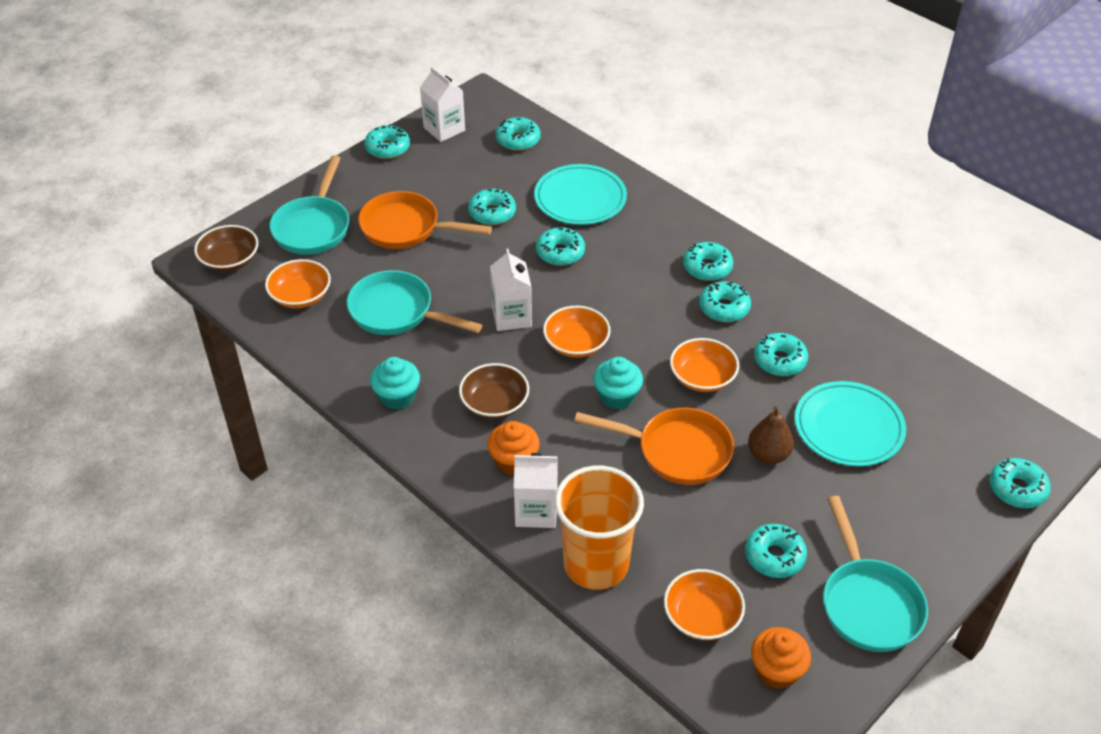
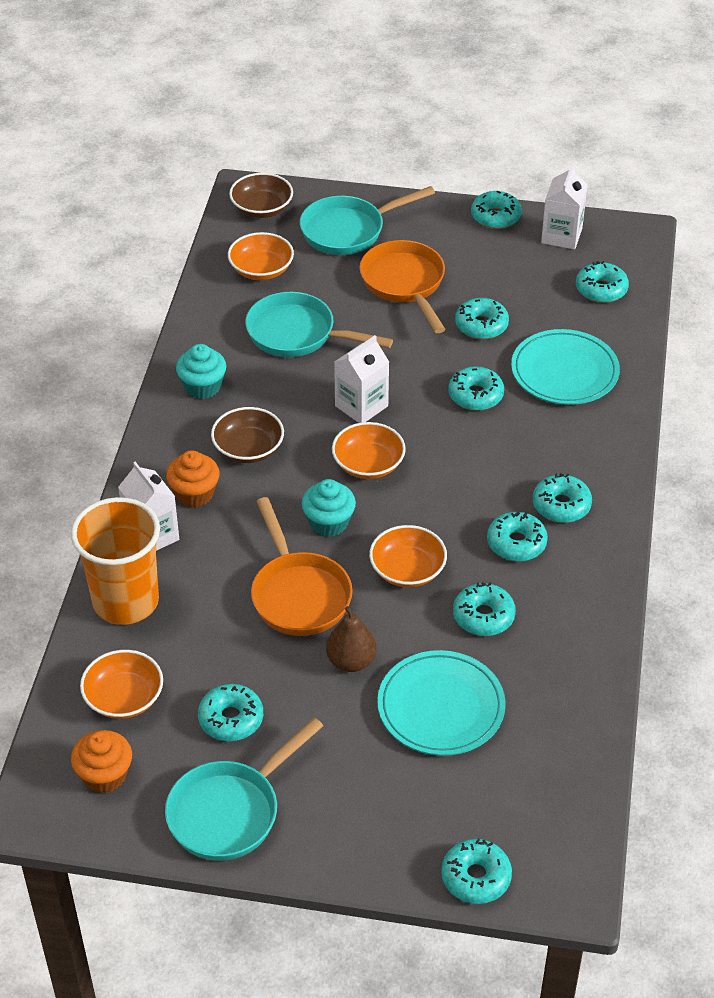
camera: 55 degrees right, 0 degrees up
turquoise pan [347,270,482,335] -> turquoise pan turned 60 degrees counterclockwise [245,292,393,357]

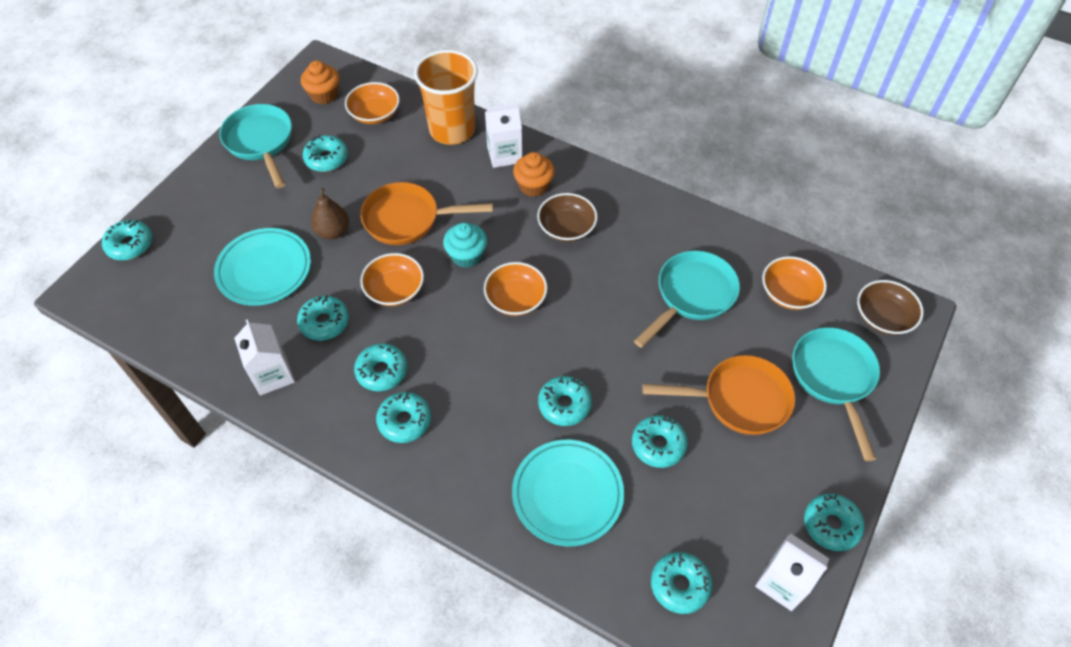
camera: 110 degrees right, 10 degrees up
turquoise cupcake [176,344,226,399] -> none
white carton [334,335,389,423] -> white carton moved to [234,319,295,395]

